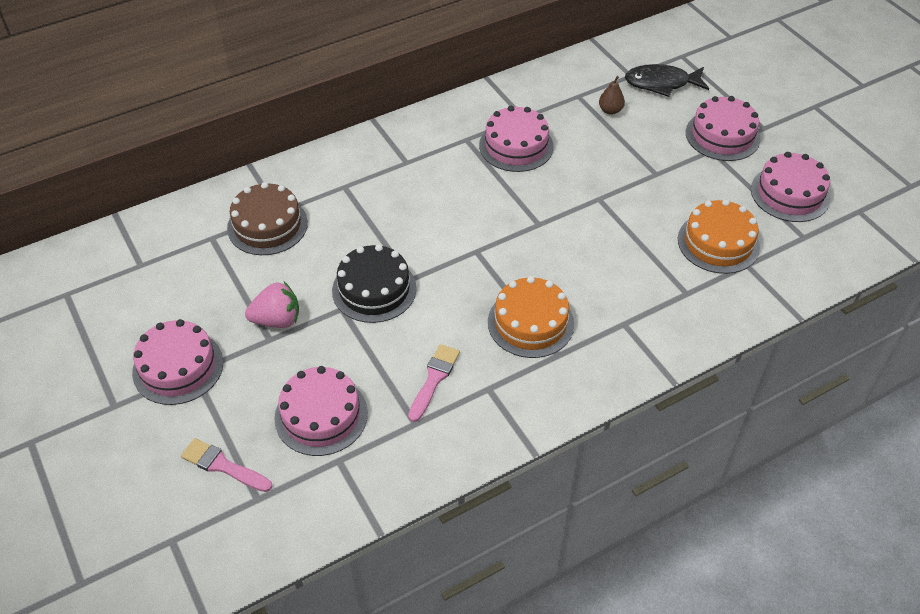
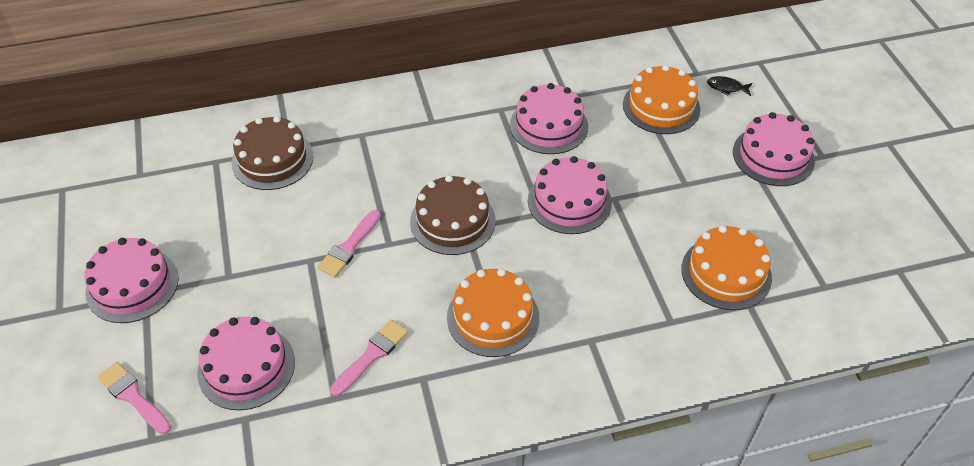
camera: 15 degrees right, 0 degrees up
pink strawberry [245,282,299,328] -> none
black cake [332,244,417,323] -> pink brush [317,210,381,277]
brown pear [599,76,625,115] -> orange cake [623,65,701,134]
black fish [625,64,709,97] -> black fish [707,76,752,96], size x0.50
pink cake [751,152,830,222] -> pink cake moved to [528,156,612,234]
none -> brown cake [410,175,496,255]

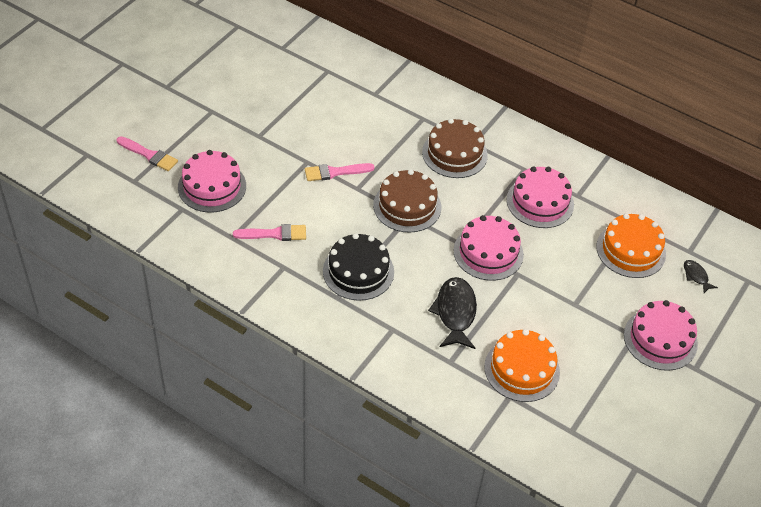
camera: 45 degrees right, 0 degrees up
pink cake [84,238,179,323] -> none
pink brush [97,362,171,434] -> pink brush turned 120 degrees clockwise [117,136,178,171]
brown cake [232,116,313,190] -> brown cake moved to [422,118,488,178]
orange cake [447,268,539,357] -> black cake [323,233,394,301]
none -> black fish [428,277,477,349]

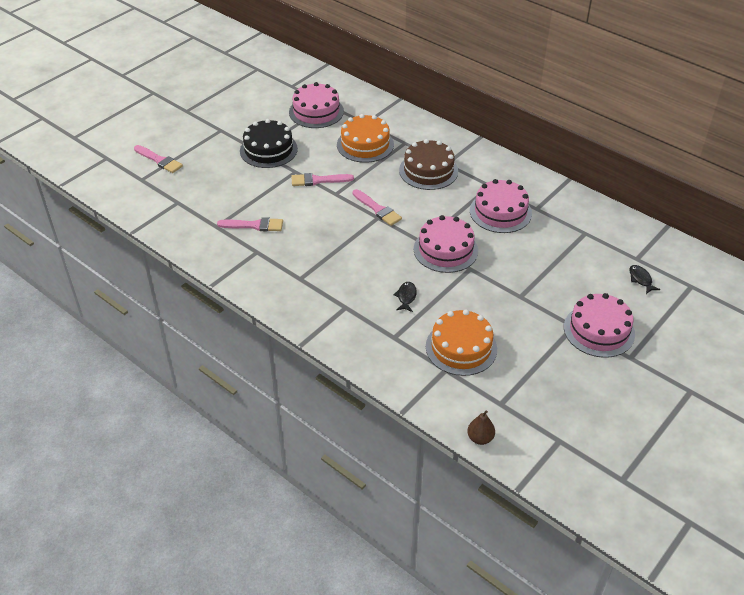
camera: 10 degrees right, 5 degrees down
pink cake [178,150,246,212] -> pink cake moved to [289,82,344,128]
black cake [323,233,394,301] -> black cake moved to [240,119,298,168]
brown cake [373,169,441,233] -> pink brush [353,189,402,226]
black fish [428,277,477,349] -> black fish [394,282,417,312], size x0.50
orange cake [596,213,666,278] -> orange cake moved to [337,114,394,163]
none -> brown pear [467,410,495,445]

